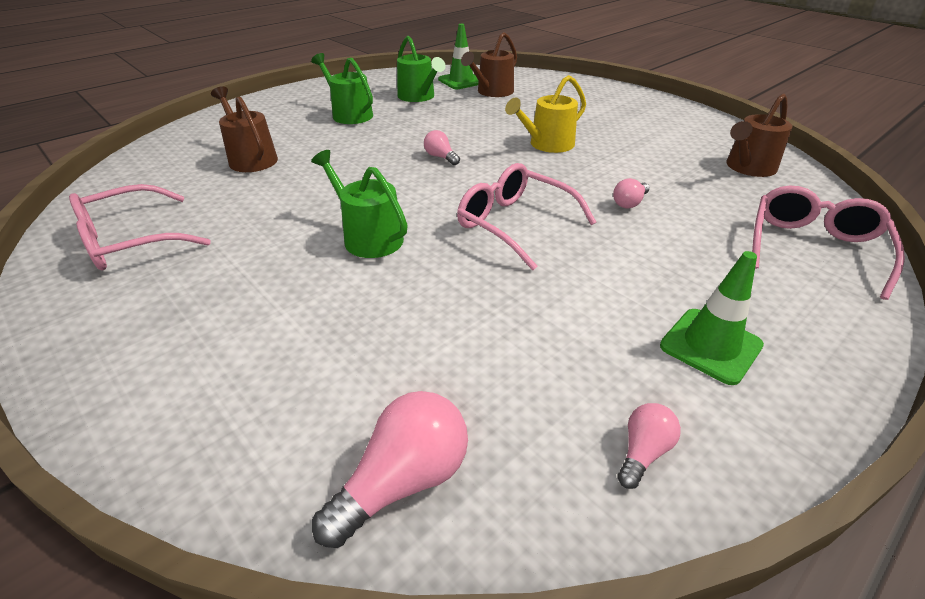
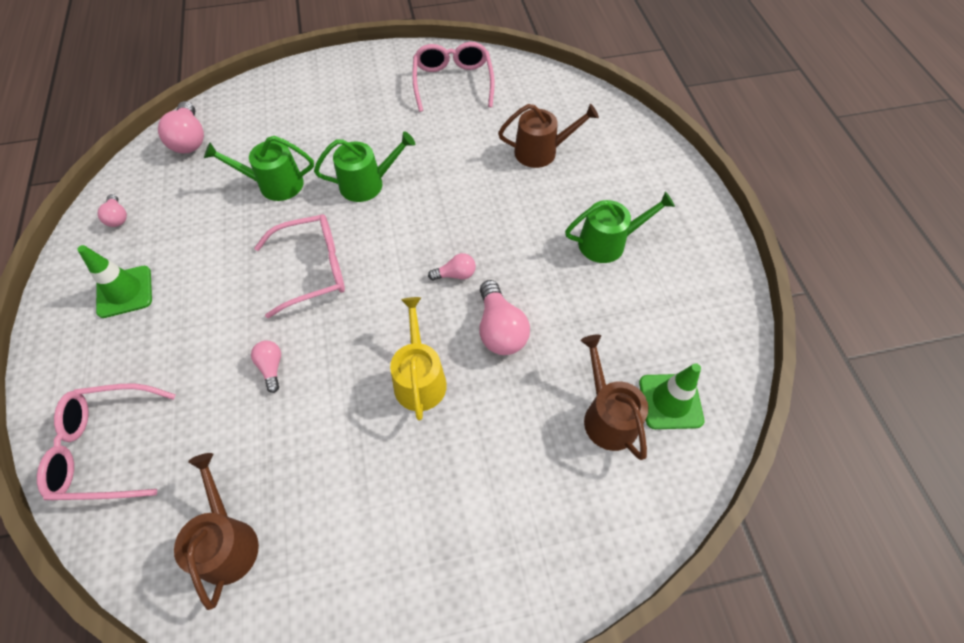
camera: 120 degrees right, 20 degrees up
green watering can [397,36,446,102] -> green watering can moved to [204,136,314,201]
pink glasses [752,185,905,300] -> pink glasses turned 120 degrees clockwise [37,383,176,501]
none -> pink light bulb [479,280,530,355]

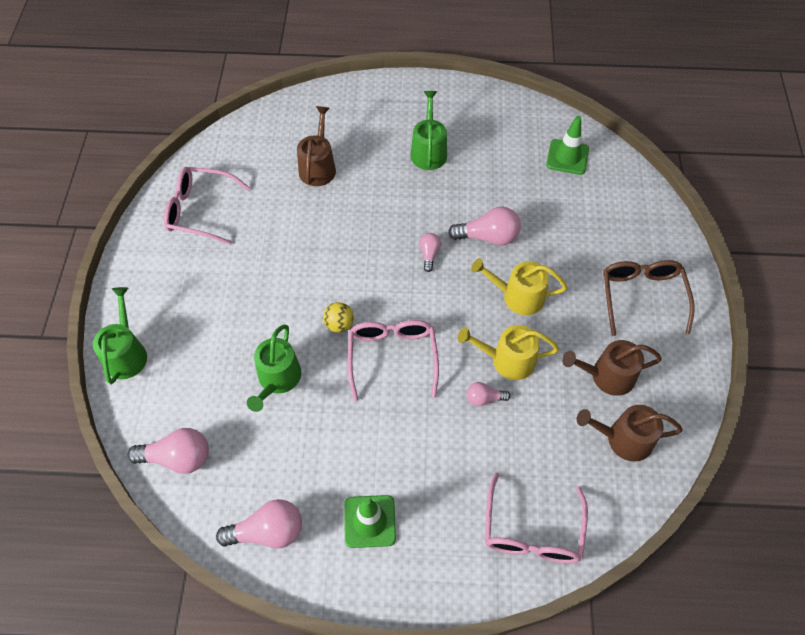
camera: 75 degrees left, 0 degrees up
pink light bulb [98,194,127,227] -> pink light bulb [216,499,302,549], size x1.78
green watering can [314,131,415,202] -> green watering can moved to [93,287,147,384]
brown watering can [581,335,648,460] -> brown watering can moved to [562,340,662,396]
none -> yellow ball [323,302,354,333]
none -> yellow watering can [458,325,559,380]
none -> brown glasses [603,260,694,336]

